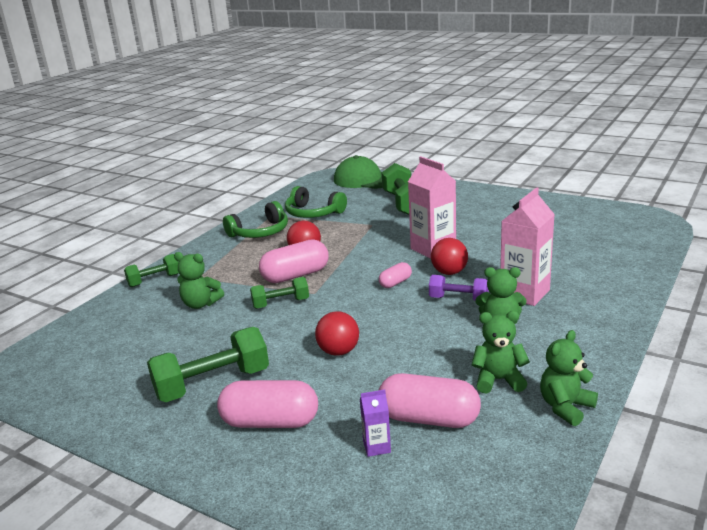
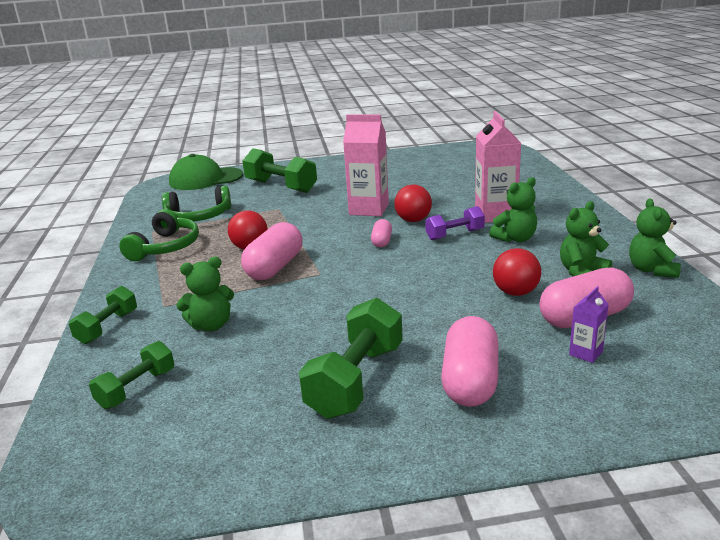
camera: 40 degrees left, 0 degrees up
pink capsule [217,380,318,428] -> pink capsule turned 45 degrees counterclockwise [441,316,498,407]
green dumbbell [250,277,309,309] -> green dumbbell moved to [89,341,174,409]
red ball [315,311,359,356] -> red ball moved to [493,248,541,296]

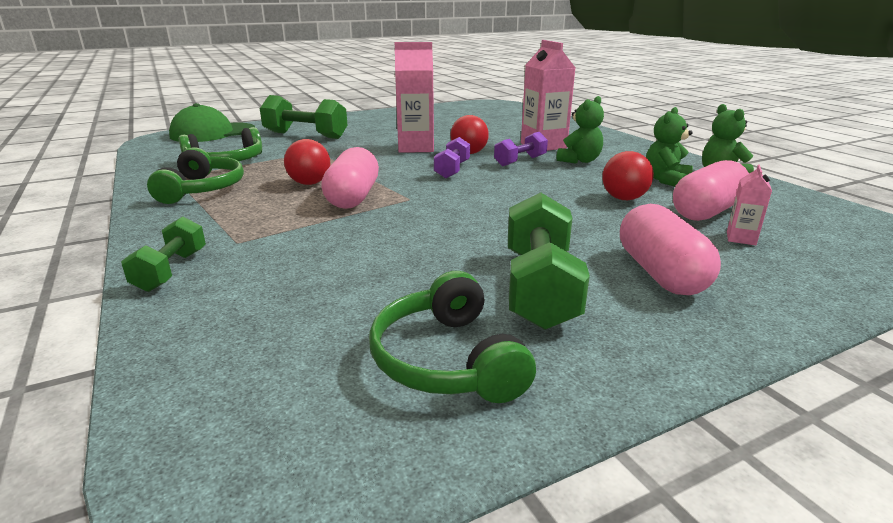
camera: 20 degrees left, 0 degrees up
green dumbbell [89,341,174,409] -> none
green teddy bear [176,257,234,331] -> none
pink capsule [371,219,392,247] -> purple dumbbell [434,137,470,178]
purple carton [569,286,609,363] -> pink carton [727,165,772,245]
none -> green headphones [369,271,536,403]

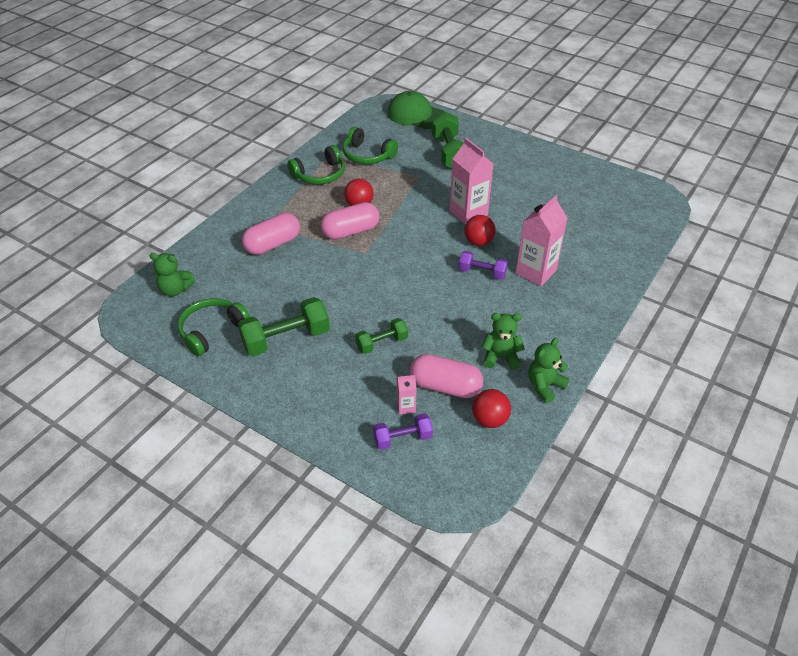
camera: 60 degrees right, 20 degrees up
green dumbbell [121,216,206,292] -> green dumbbell moved to [355,318,408,354]
purple dumbbell [434,137,470,178] -> purple dumbbell moved to [373,413,433,450]
green teddy bear [556,96,604,164] -> green teddy bear moved to [150,253,195,297]
red ball [602,151,654,200] -> red ball moved to [472,389,511,428]
pink capsule [620,204,721,295] -> pink capsule moved to [242,213,300,255]

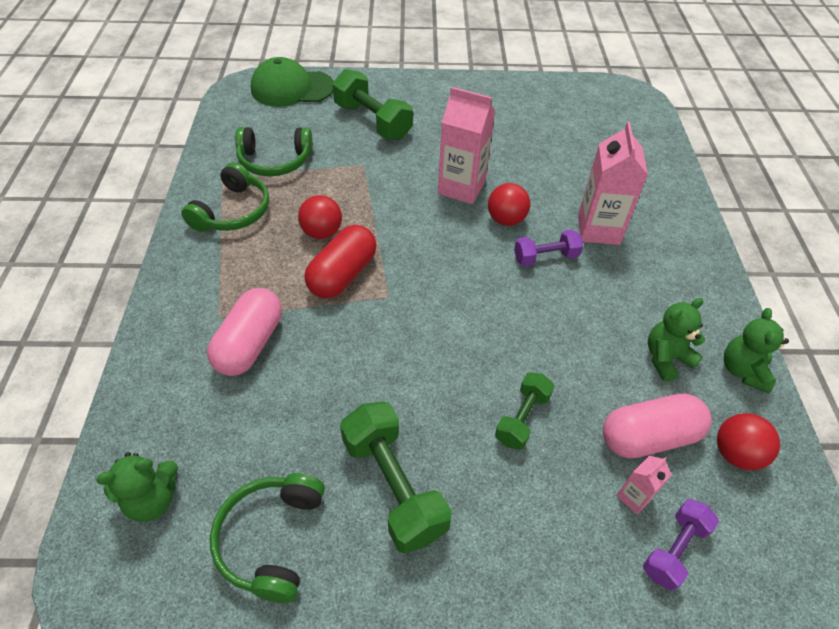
camera: 35 degrees left, 5 degrees up
green dumbbell [238,297,330,356] -> green dumbbell turned 60 degrees counterclockwise [340,401,452,554]
pink capsule [321,202,379,240] -> red capsule [305,225,377,299]

